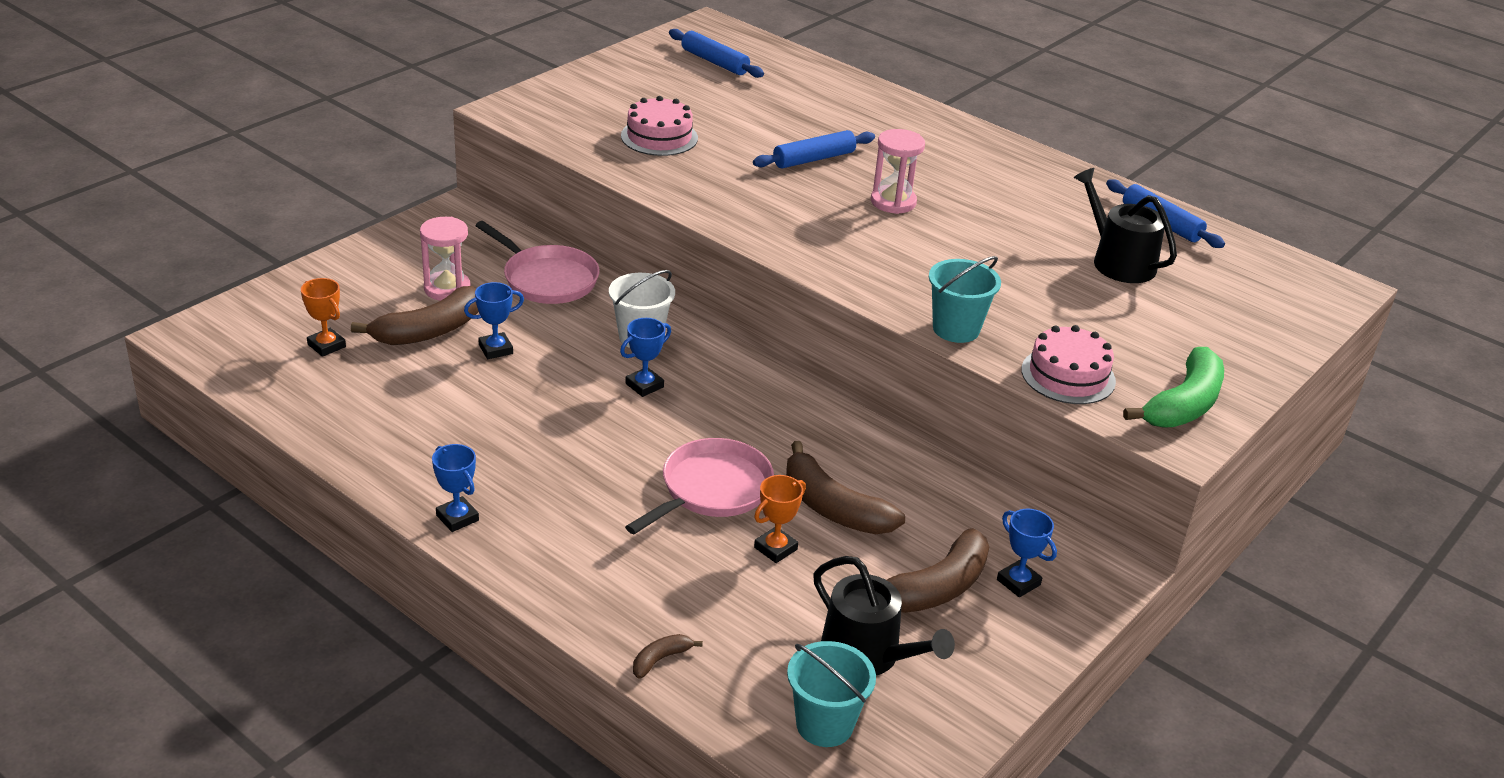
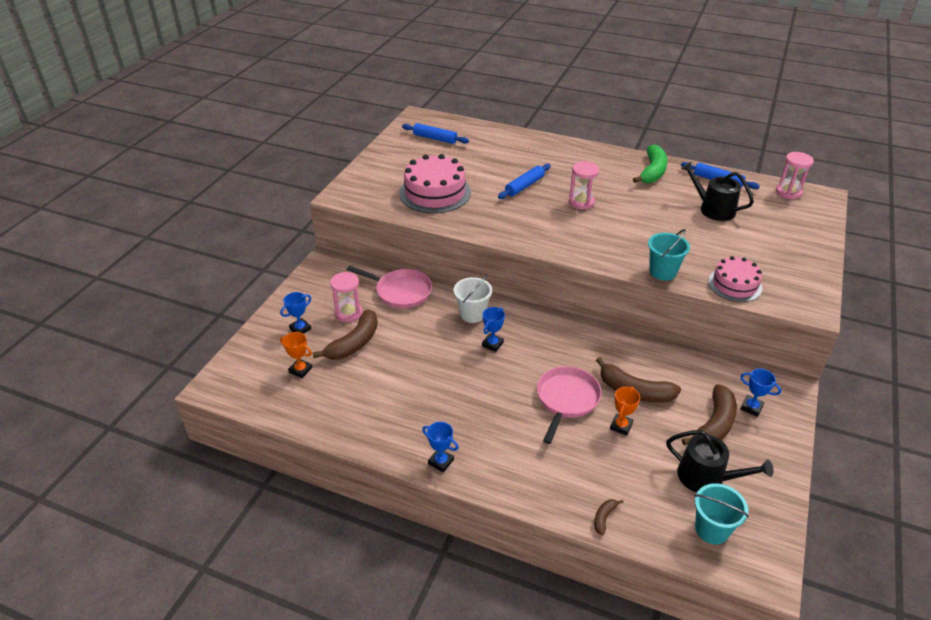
camera: 15 degrees left, 5 degrees up
blue trophy [464,282,524,359] -> blue trophy moved to [280,292,311,334]
pink cake [621,96,698,156] -> pink cake [399,154,471,213], size x1.60
green banana [1123,347,1224,428] -> green banana moved to [633,144,668,183]
none -> pink hourglass [776,152,814,199]

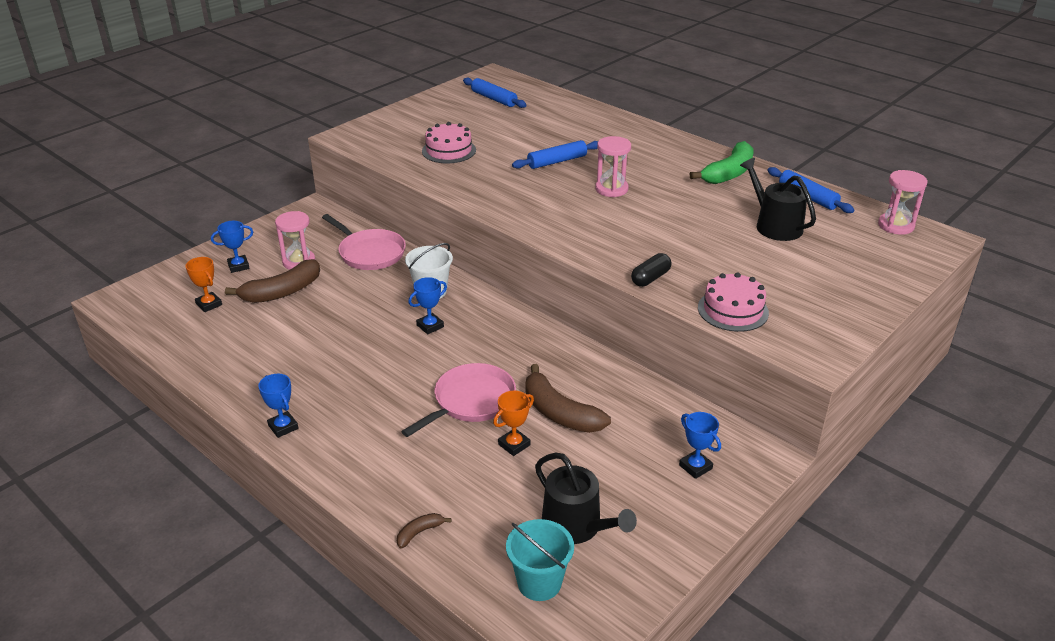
camera: 20 degrees right, 5 degrees down
pink cake [399,154,471,213] -> pink cake [422,122,476,163], size x0.62
turquoise bucket [648,229,690,281] -> black capsule [631,253,671,287]
brown banana [682,384,737,445] -> none

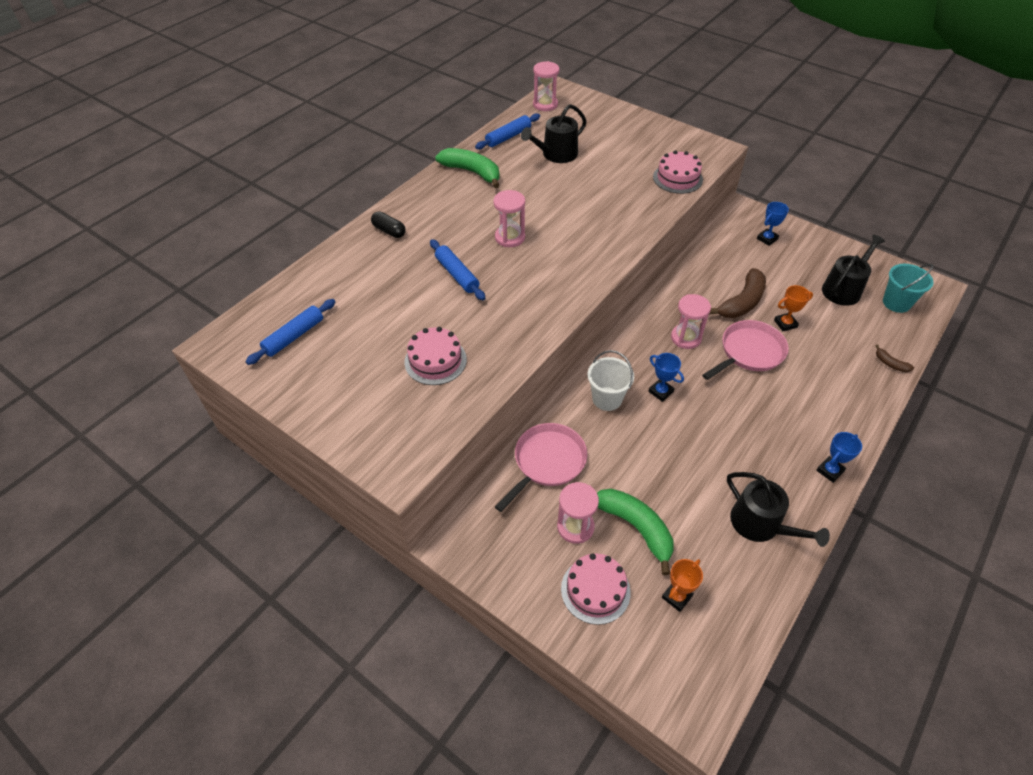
camera: 95 degrees left, 15 degrees up
blue trophy [211,221,253,273] -> pink cake [561,553,631,625]
brown banana [225,259,320,303] -> green banana [597,489,673,575]
pink pan [401,363,516,437] -> pink pan turned 105 degrees clockwise [702,320,789,380]
orange trophy [493,391,534,456] -> orange trophy turned 60 degrees counterclockwise [774,285,813,331]
black capsule [631,253,671,287] -> black capsule moved to [371,211,406,238]
none -> pink hourglass [671,294,711,349]
none -> black watering can [727,472,830,547]

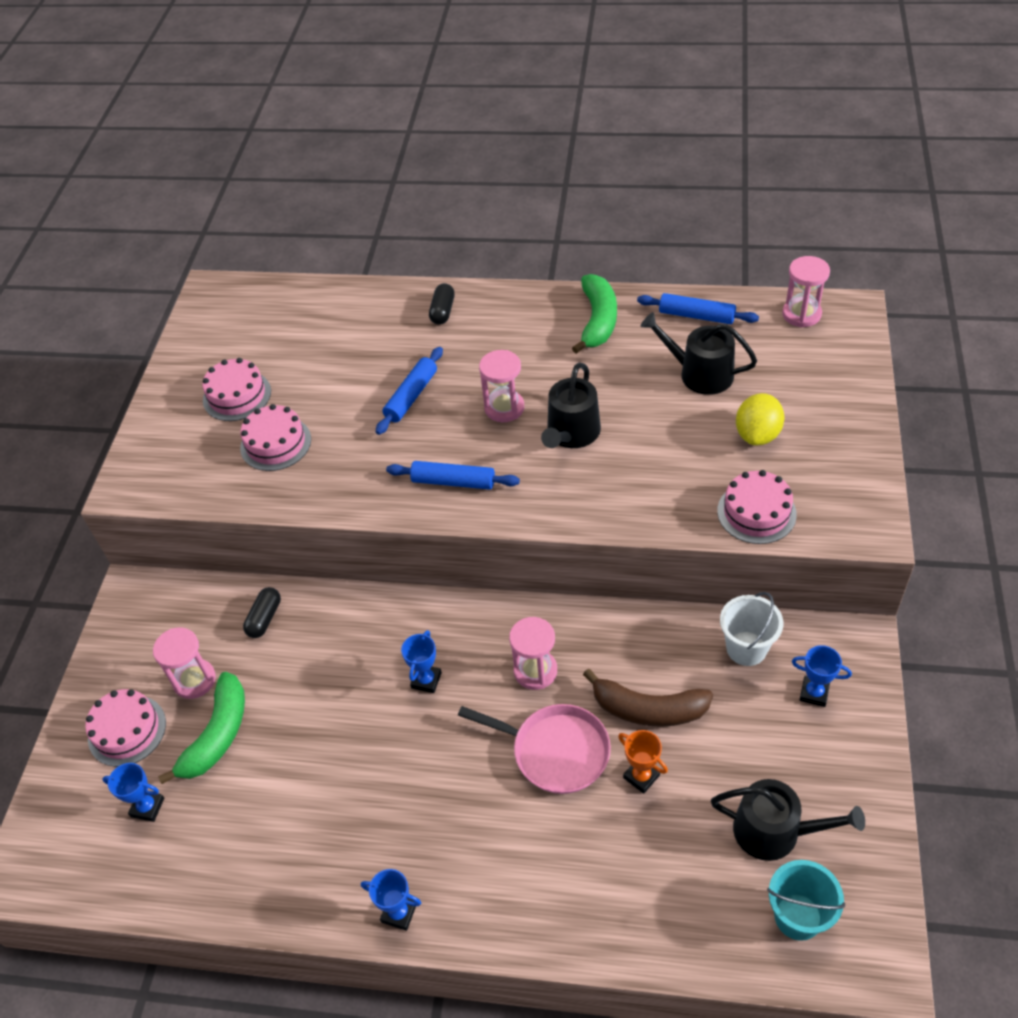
camera: 65 degrees right, 0 degrees up
blue rolling pin [246,299,335,365] -> blue rolling pin moved to [386,461,520,490]
pink pan [495,423,587,512] -> black capsule [243,587,281,638]
white bucket [588,350,634,411] -> white bucket moved to [720,592,783,666]
orange trophy [662,559,703,612] -> blue trophy [103,763,164,822]
black watering can [727,472,830,547] -> black watering can moved to [541,363,601,448]
brown banana [875,345,914,372] -> none
none -> pink cake [202,358,271,421]
none -> yellow lemon [736,393,784,445]

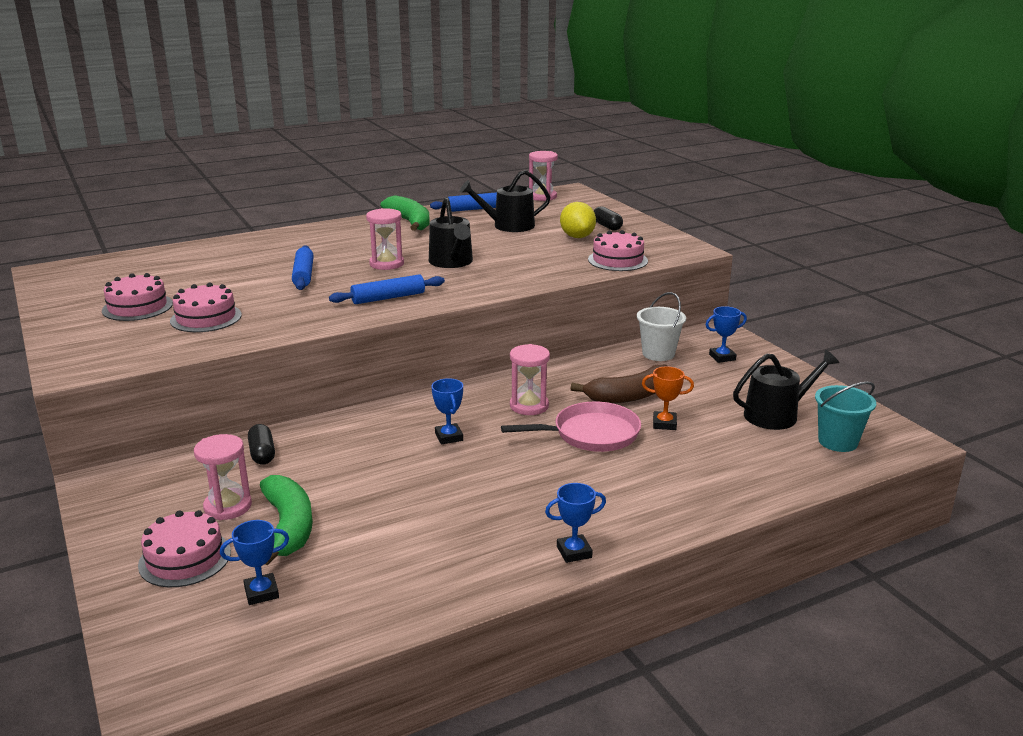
camera: 40 degrees left, 25 degrees down
black capsule [429,283,455,325] -> black capsule moved to [594,206,623,231]

